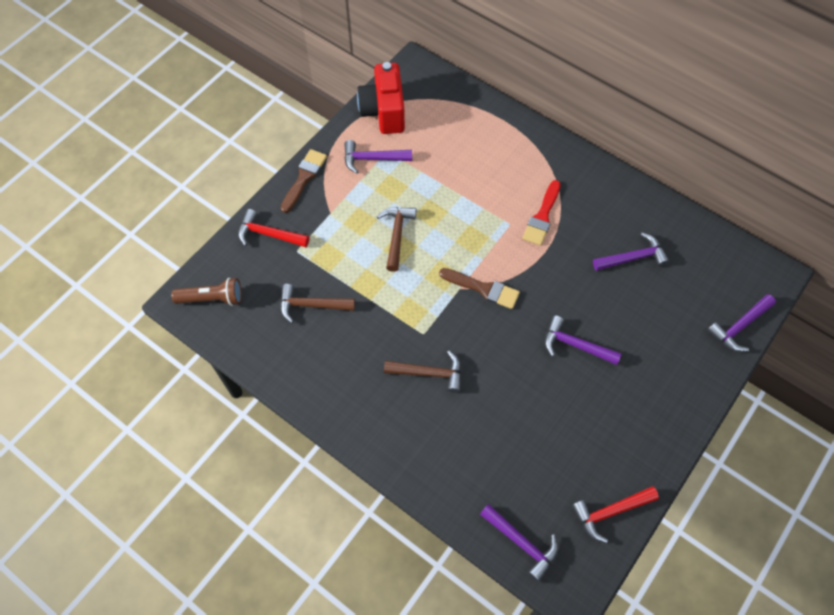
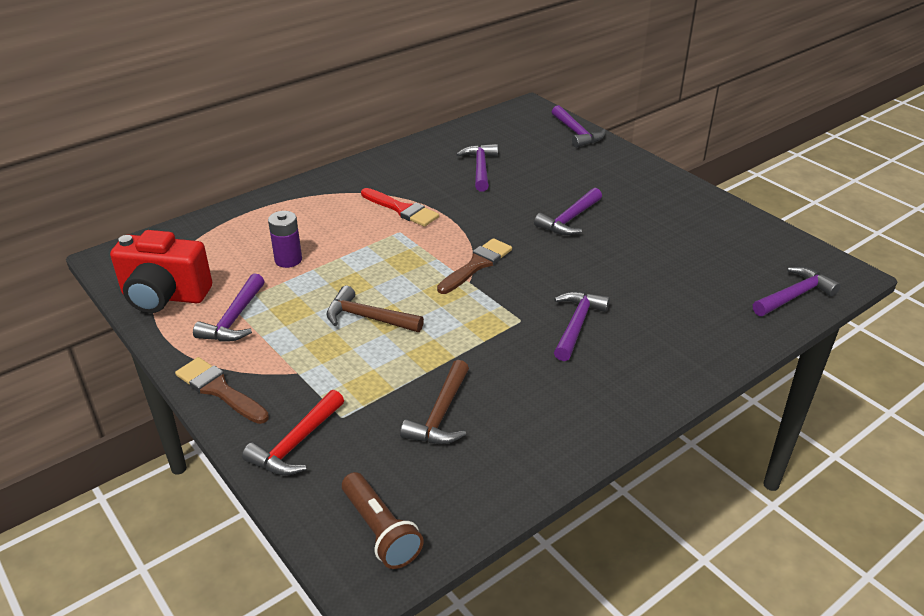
camera: 75 degrees left, 25 degrees down
brown flashlight [171,278,242,306] -> brown flashlight turned 135 degrees clockwise [342,472,424,569]
brown hammer [384,351,462,393] -> purple hammer [554,291,610,361]
red hammer [572,486,659,543] -> none
none -> purple battery [268,211,302,268]

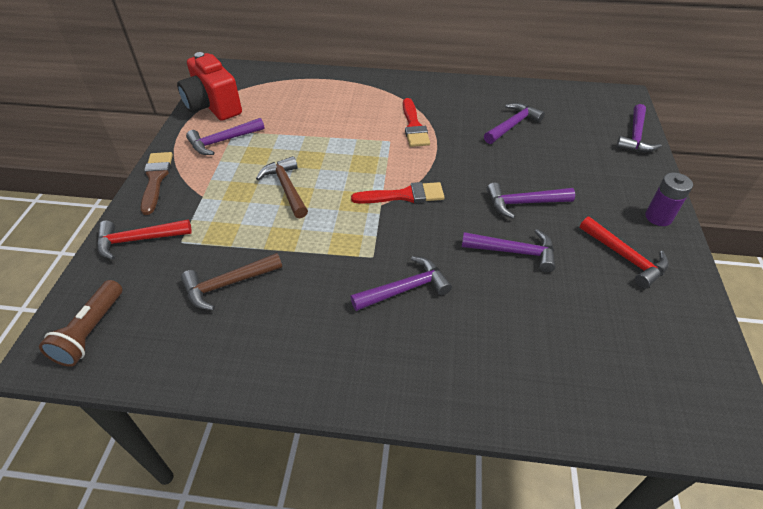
camera: 45 degrees right, 10 degrees up
purple battery [268,211,302,268] -> purple battery moved to [645,173,693,226]
brown brush [437,238,512,294] -> red brush [351,182,444,203]
purple hammer [753,267,841,316] -> purple hammer moved to [462,229,556,272]
none -> red hammer [580,216,669,289]

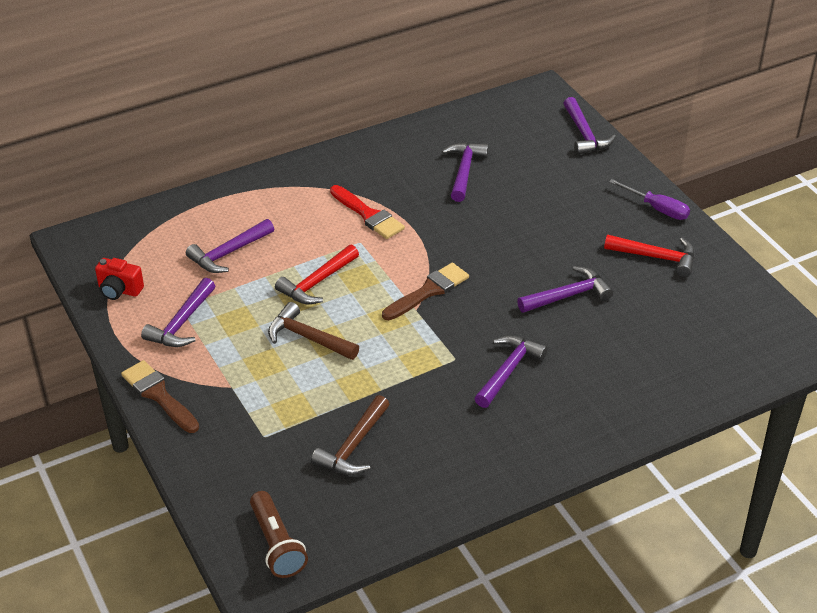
camera: 35 degrees left, 5 degrees down
red hammer [97,219,192,260] -> red hammer moved to [275,244,359,304]
red camera [177,52,242,121] -> red camera [95,258,144,300], size x0.53
red brush [351,182,444,203] -> brown brush [382,263,469,320]
purple hammer [486,182,575,219] -> purple hammer moved to [186,219,274,273]
purple battery [645,173,693,226] -> purple screwdriver [609,179,690,220]

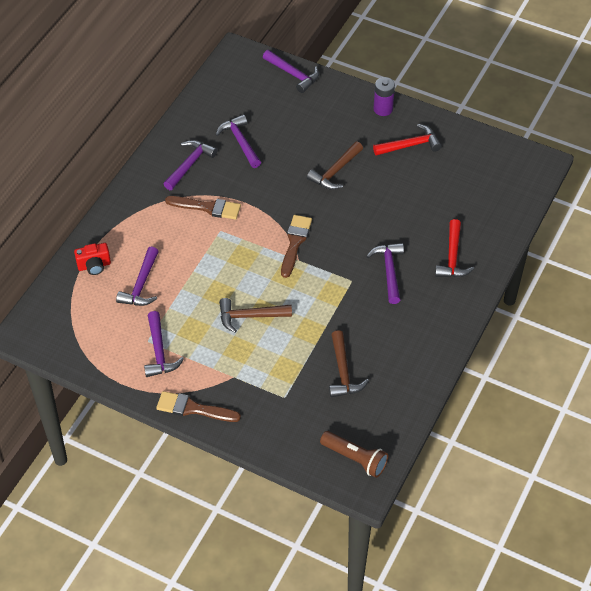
camera: 35 degrees left, 10 degrees up
red camera [95,258,144,300] -> red camera moved to [74,243,111,275]
red hammer [275,244,359,304] -> red hammer moved to [435,219,474,278]
red brush [330,185,405,239] -> brown brush [165,196,241,220]
purple hammer [517,266,613,313] -> purple hammer moved to [164,140,217,190]
purple screwdriver [609,179,690,220] -> purple battery [373,77,395,116]
none -> brown hammer [307,141,363,190]

